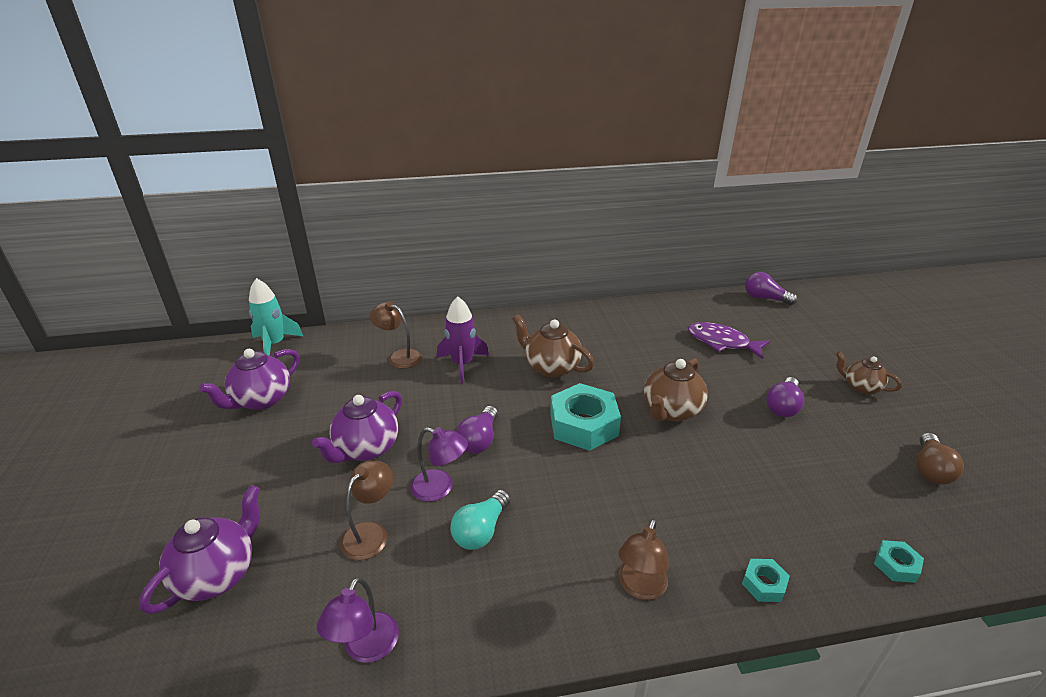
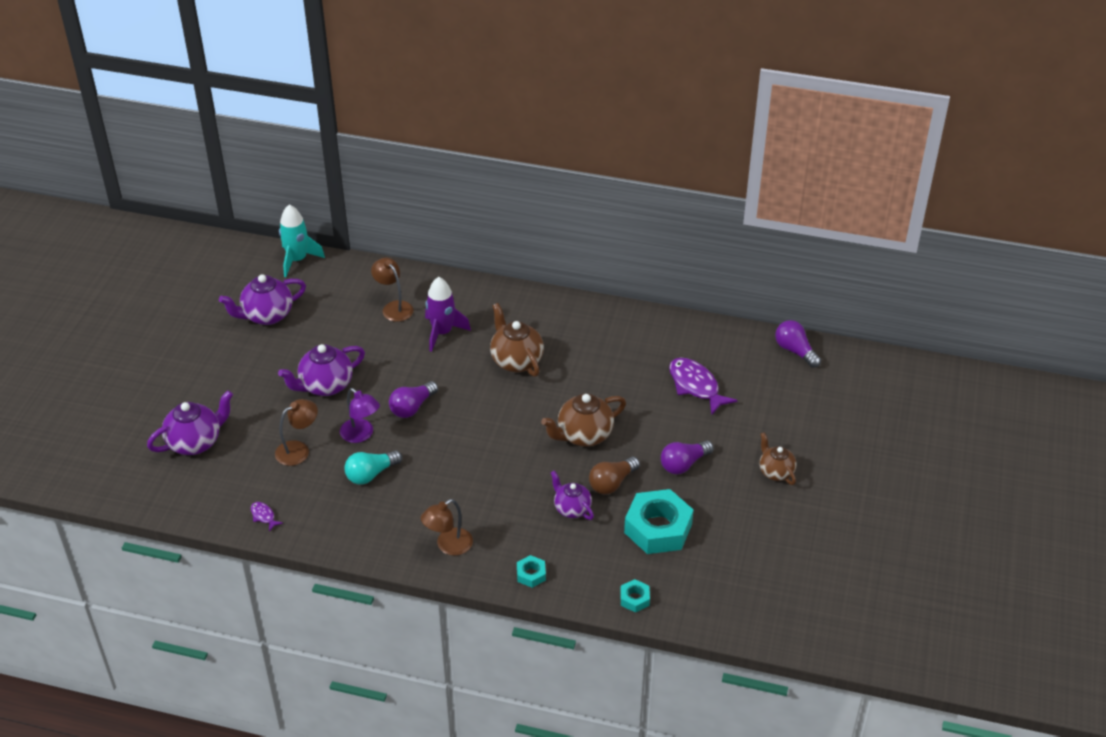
camera: 25 degrees right, 10 degrees up
purple lamp [317,577,399,663] -> purple fish [251,502,283,531]
turquoise nut [550,383,621,451] -> turquoise nut moved to [624,489,693,554]
brown light bulb [916,433,964,484] -> brown light bulb moved to [589,457,640,494]
none -> purple teapot [551,471,594,520]

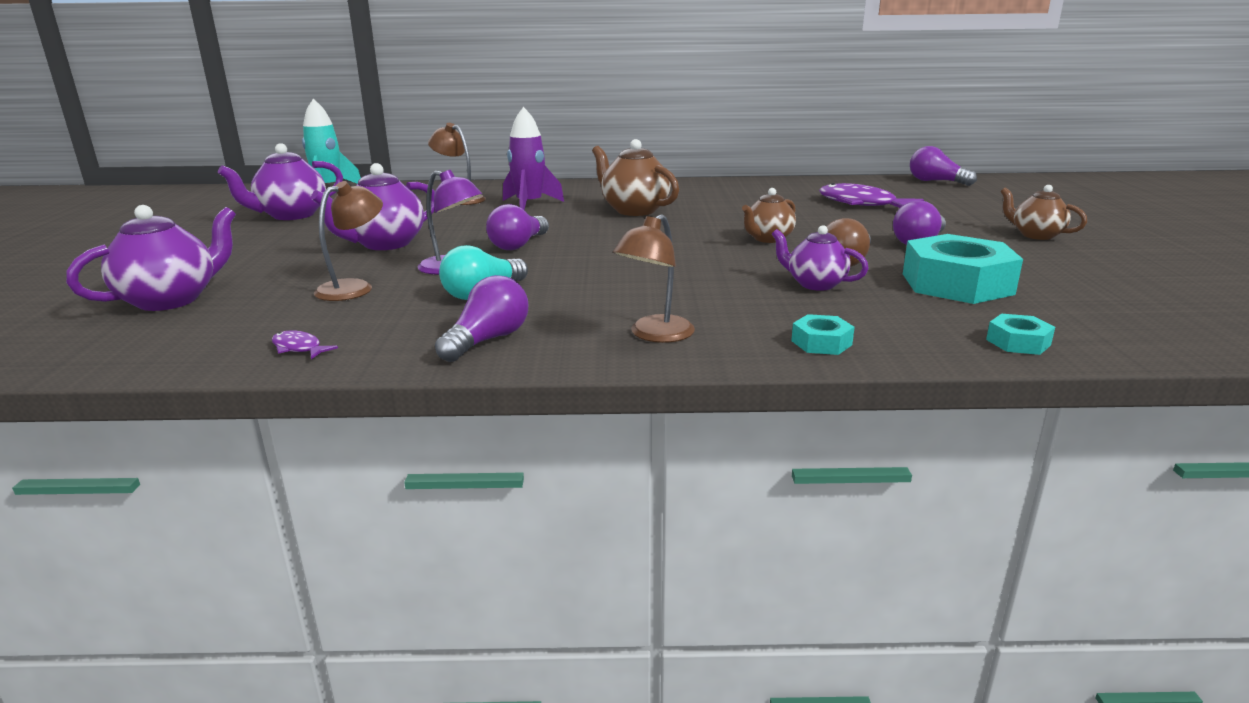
camera: 15 degrees left, 20 degrees down
brown teapot [541,393,626,447] -> brown teapot [742,188,796,243], size x0.64
none -> purple light bulb [435,275,528,362]

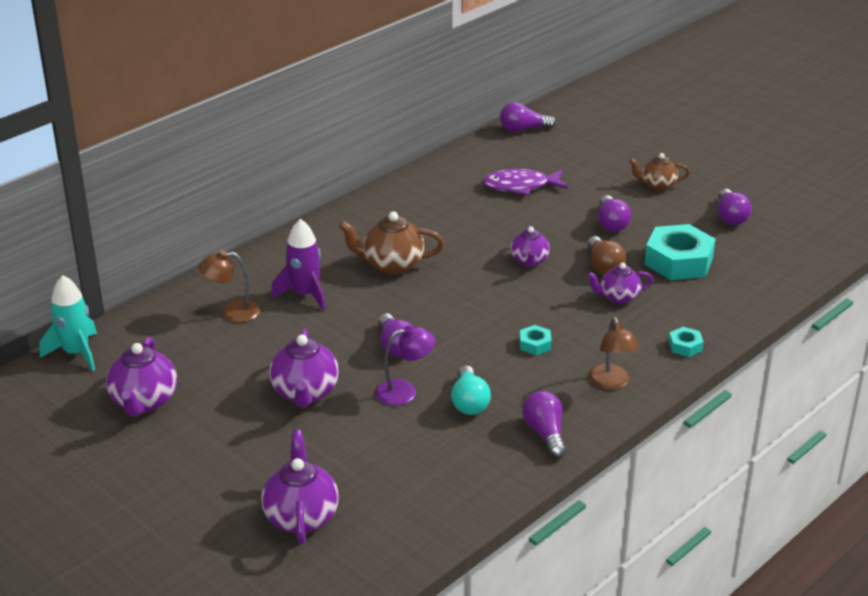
camera: 45 degrees left, 10 degrees up
purple fish [272,330,338,359] -> none
brown lamp [314,181,383,301] -> none
brown teapot [742,188,796,243] -> purple teapot [511,225,550,267]
turquoise nut [986,314,1055,355] -> turquoise nut moved to [520,325,552,355]
none -> purple light bulb [718,189,751,225]

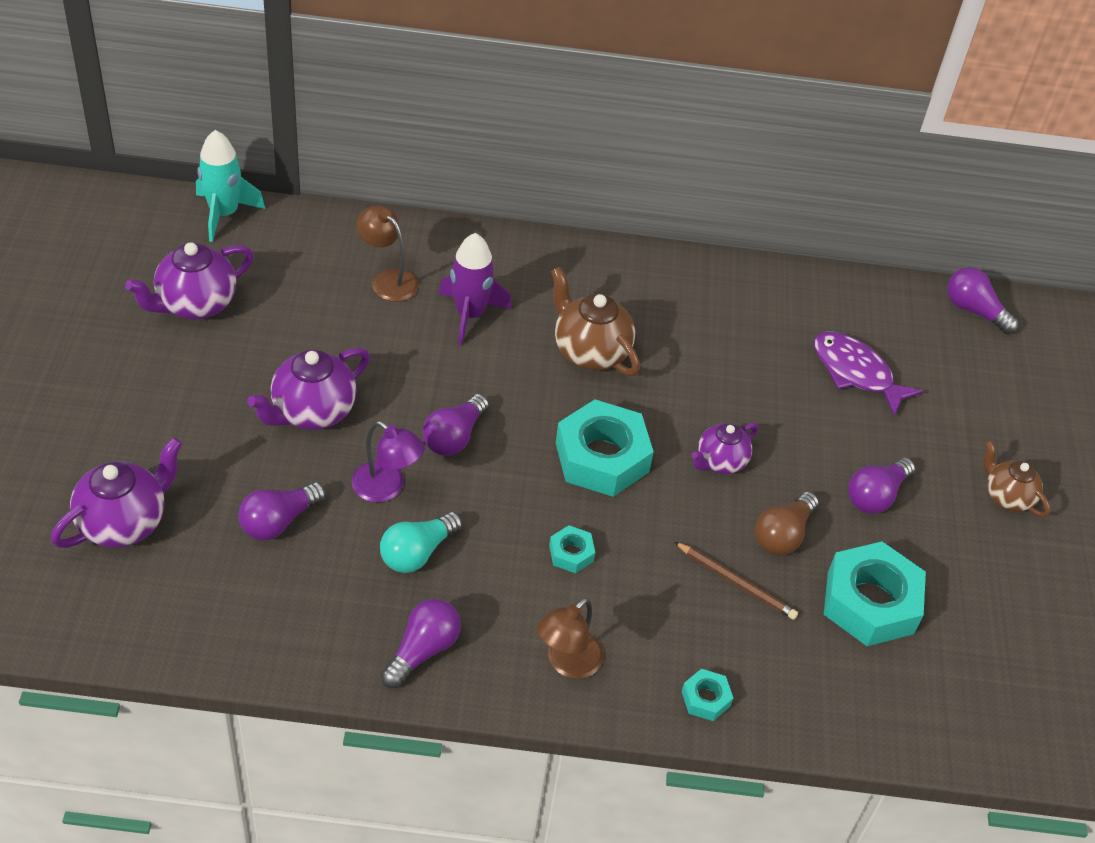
camera: 45 degrees right, 15 degrees up
purple teapot [587,263,653,304] -> brown pencil [674,542,798,620]
purple light bulb [718,189,751,225] -> purple light bulb moved to [238,482,326,540]
none -> turquoise nut [556,399,654,497]

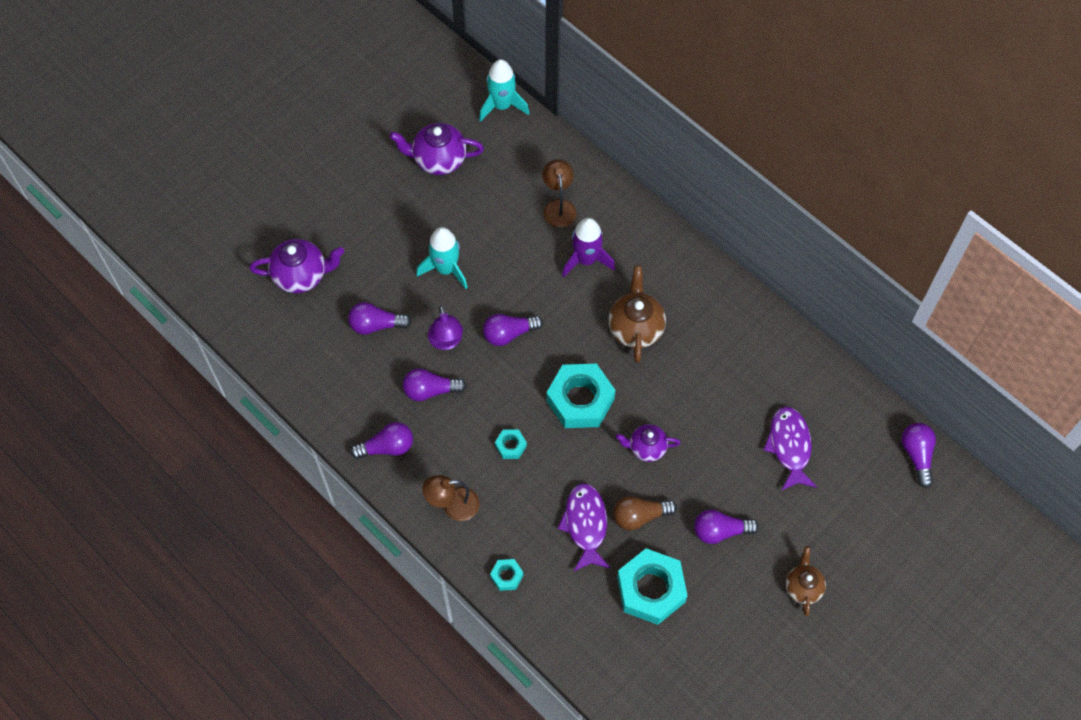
camera: 45 degrees right, 15 degrees up
purple teapot [247,347,370,430] -> turquoise rocket [416,227,468,289]
turquoise light bulb [380,512,462,573] -> purple light bulb [403,368,467,401]
brown pencil [674,542,798,620] -> purple fish [557,483,610,572]

